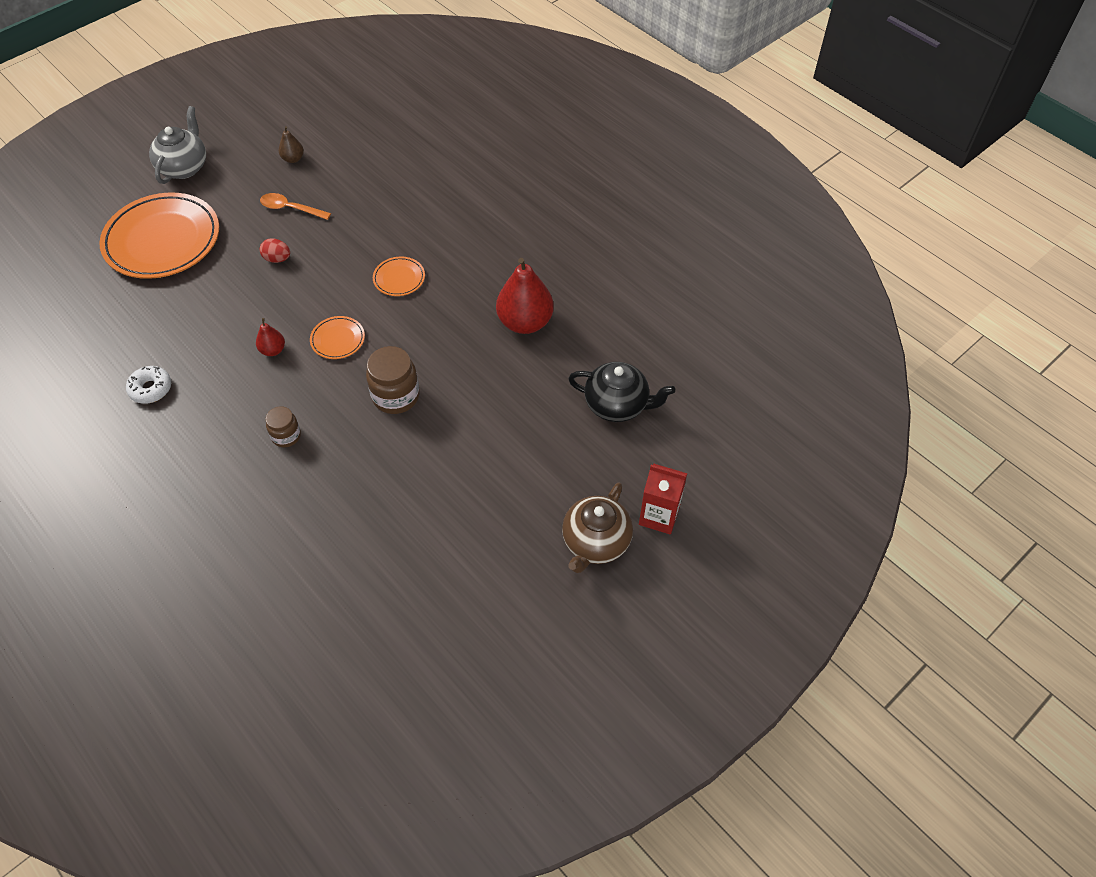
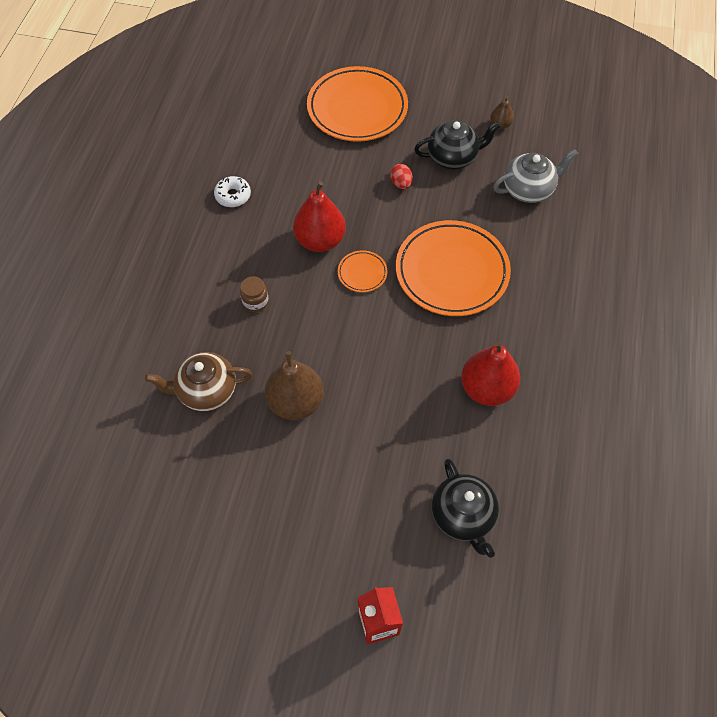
camera: 55 degrees right, 5 degrees up
grey teapot [149,106,206,184] -> grey teapot moved to [493,149,578,203]
red pear [256,318,285,356] -> red pear [293,181,346,252], size x2.05
orange spoon [260,193,331,220] -> black teapot [414,120,501,170]
brown jar [366,346,420,414] -> none
orange plate [373,257,425,296] -> orange plate [396,220,511,316], size x2.29
brown teapot [562,483,633,573] -> brown teapot moved to [145,352,252,412]
none -> brown pear [265,351,324,420]

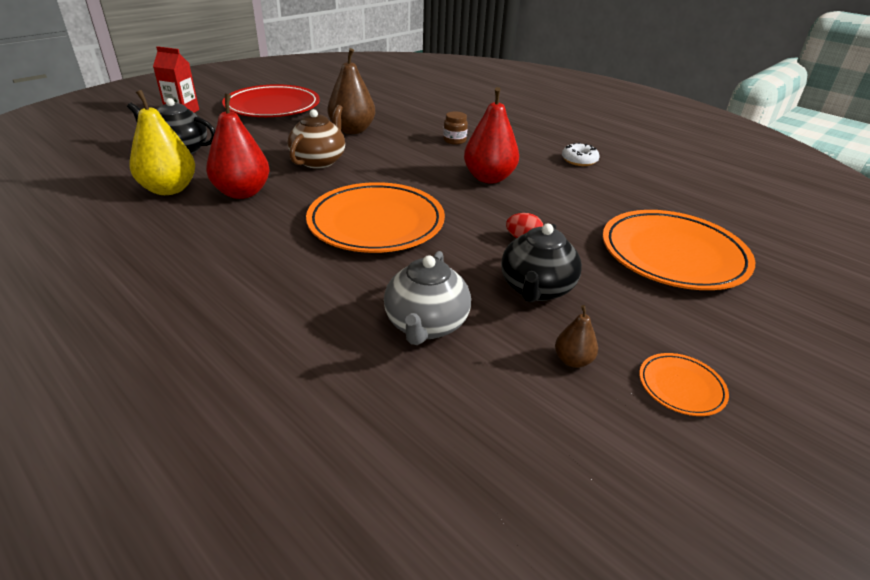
camera: 120 degrees right, 25 degrees down
brown teapot [145,352,252,412] -> brown teapot moved to [288,105,345,169]
orange plate [338,250,388,292] -> orange plate moved to [639,353,729,416]
none -> yellow pear [129,90,195,195]
none -> red plate [222,84,320,117]

